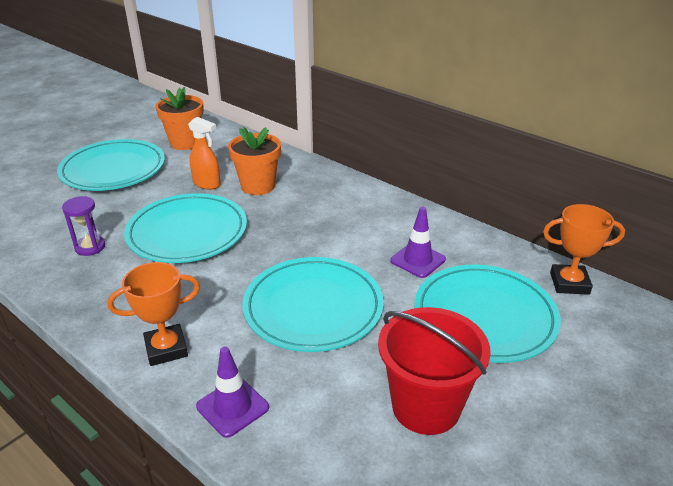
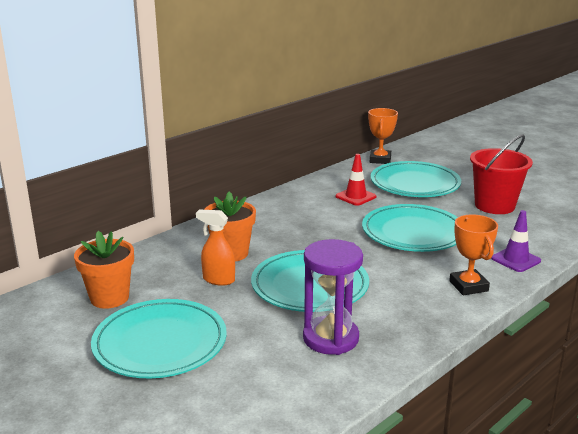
camera: 85 degrees left, 10 degrees down
purple hourglass [62,196,105,256] -> purple hourglass [303,239,363,355], size x1.79
orange spray bottle [188,117,221,190] -> orange spray bottle turned 105 degrees counterclockwise [196,209,235,286]
purple traffic cone [390,207,446,278] -> red traffic cone [336,154,377,206]

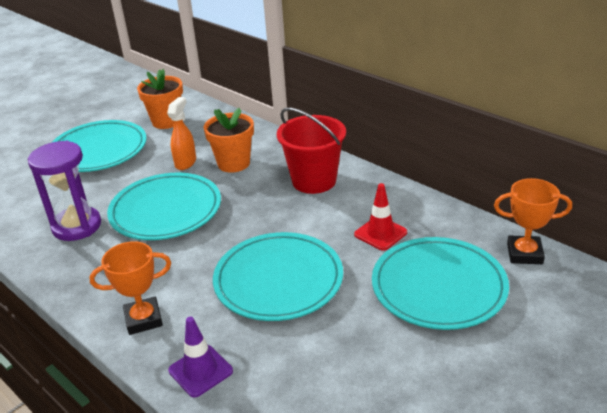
camera: 90 degrees right, 10 degrees up
red bucket [470,134,533,214] -> red bucket moved to [277,108,346,194]

